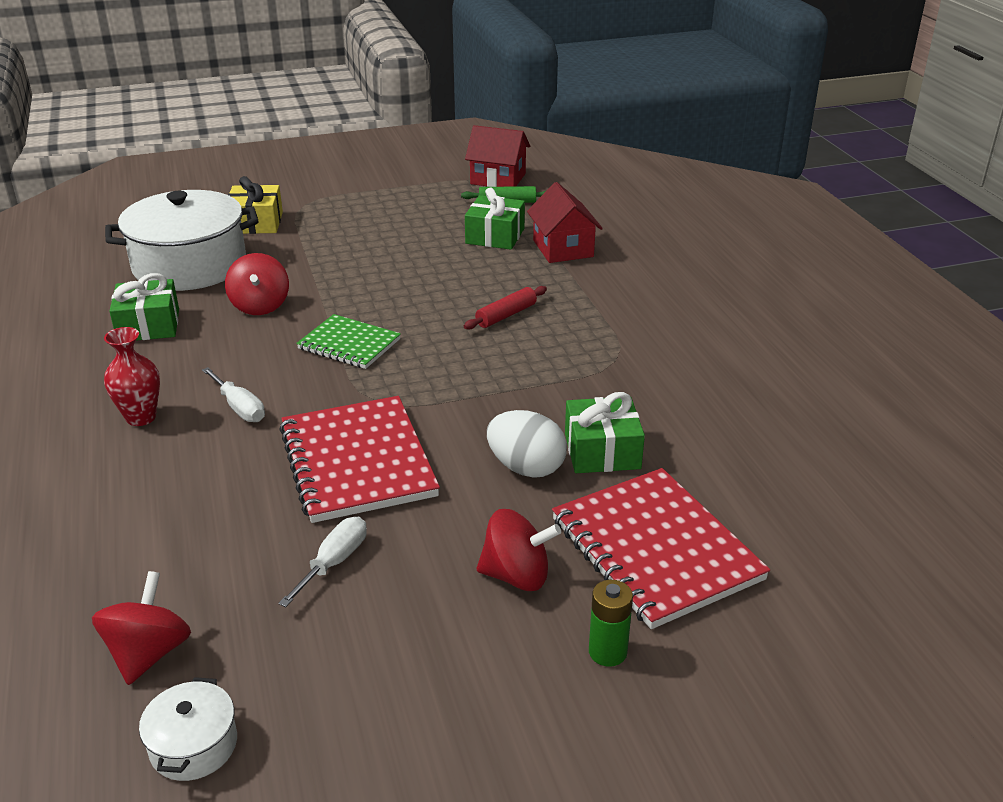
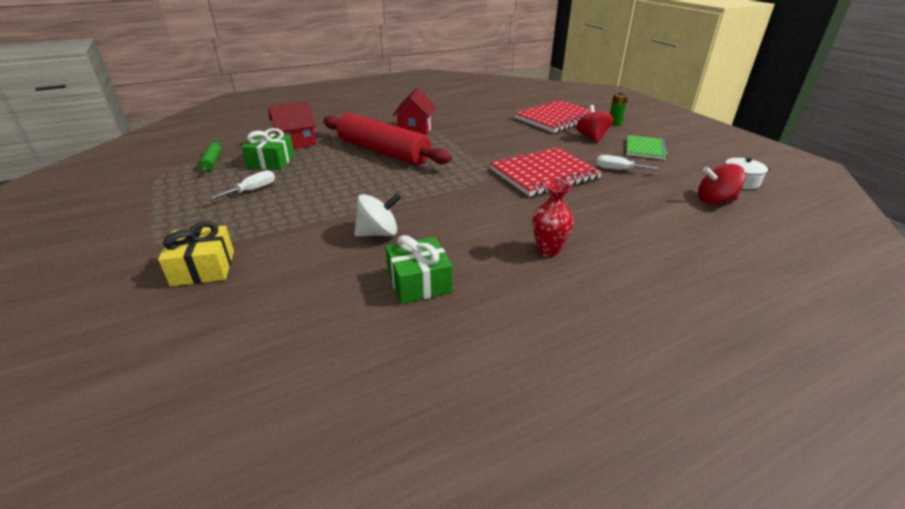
camera: 100 degrees left, 0 degrees up
white pot [105,190,259,291] -> none
white screwdriver [202,367,265,422] -> white screwdriver moved to [207,170,275,200]
red spinning top [225,253,289,315] -> white spinning top [354,193,401,237]
green notebook [296,314,401,369] -> green notebook moved to [626,135,668,160]
red rolling pin [464,286,547,330] -> red rolling pin [323,113,452,165], size x2.47
red house [465,125,530,187] -> red house moved to [393,88,436,136]
white egg [487,410,567,478] -> none
green gift [565,392,645,473] -> none

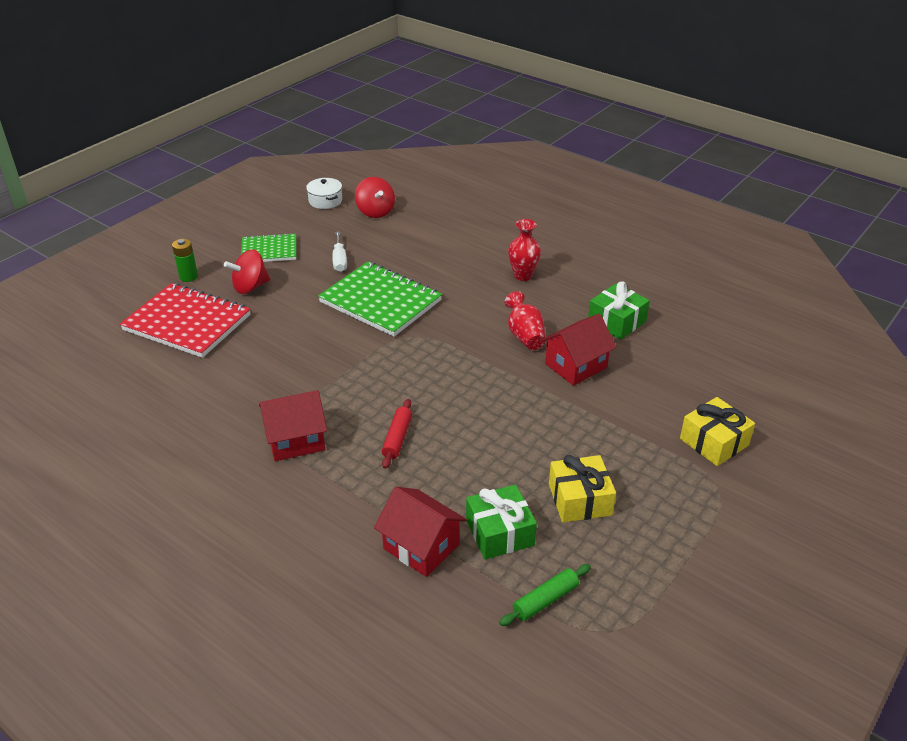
camera: 115 degrees left, 5 degrees up
white screwdriver [207,170,275,200] -> yellow gift [549,455,616,523]
red rolling pin [323,113,452,165] -> red rolling pin [382,399,412,469], size x0.41
white spinning top [354,193,401,237] -> red house [541,314,617,386]
red notebook [490,147,602,197] -> green notebook [318,262,442,337]
none -> red vase [504,291,545,350]

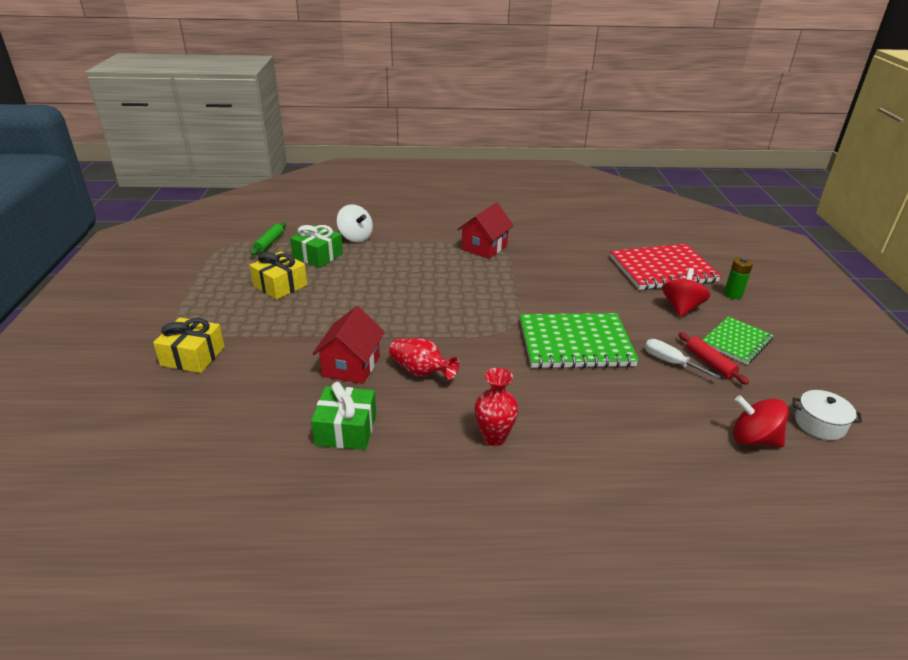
camera: 140 degrees right, 5 degrees down
red house [374,487,467,577] -> white spinning top [337,204,373,242]
red rolling pin [382,399,412,469] -> red rolling pin moved to [678,332,749,385]

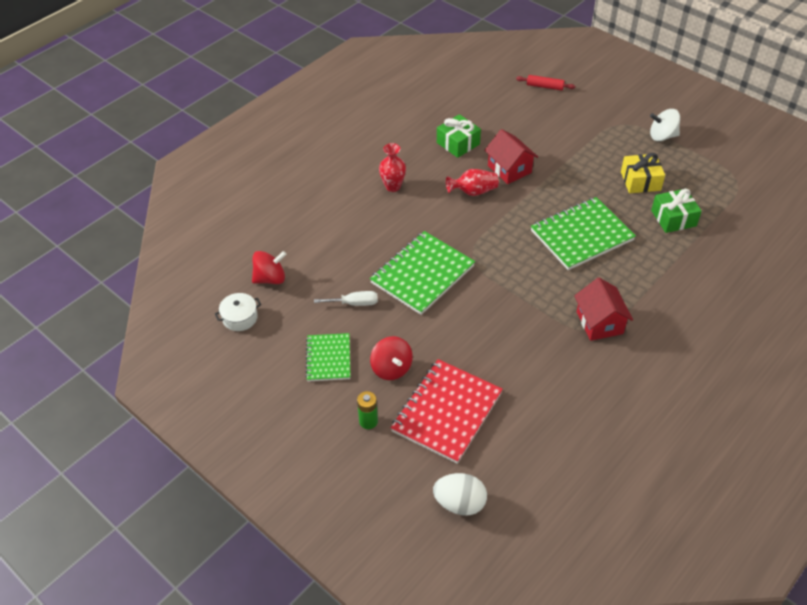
camera: 135 degrees right, 15 degrees up
yellow gift [153,318,225,373] -> none
green rolling pin [250,222,286,255] -> none
white spinning top [337,204,373,242] -> white spinning top moved to [650,109,680,141]
red rolling pin [678,332,749,385] -> red rolling pin moved to [516,75,575,90]
none -> white egg [433,473,487,515]
none -> green notebook [531,197,636,270]

